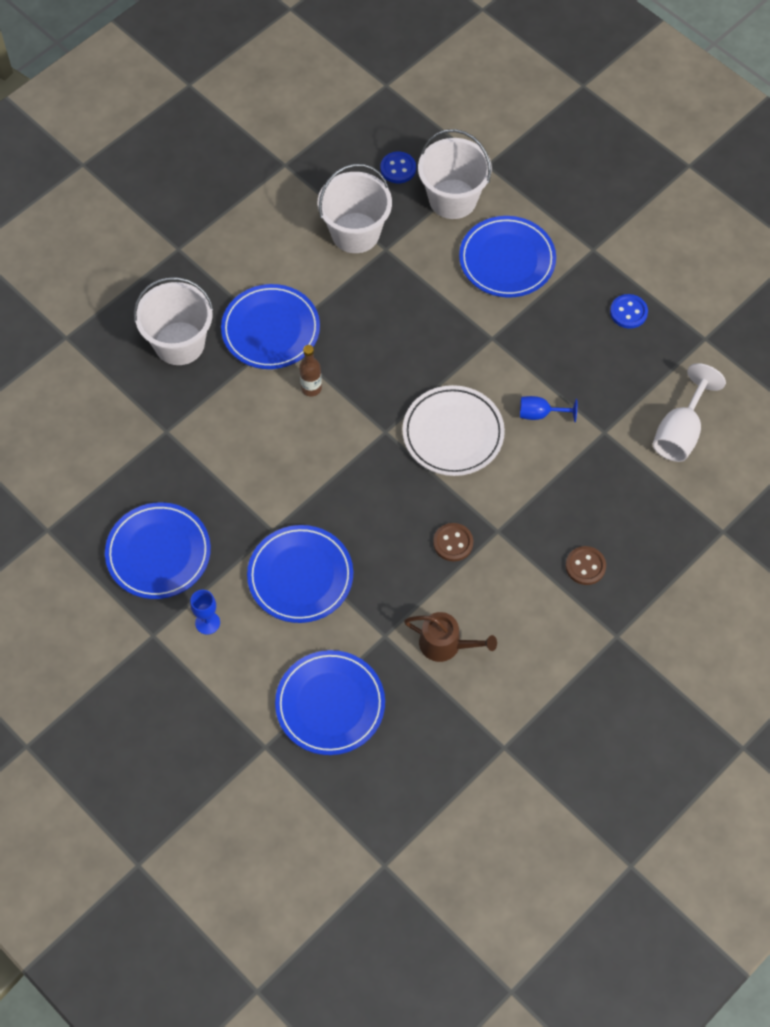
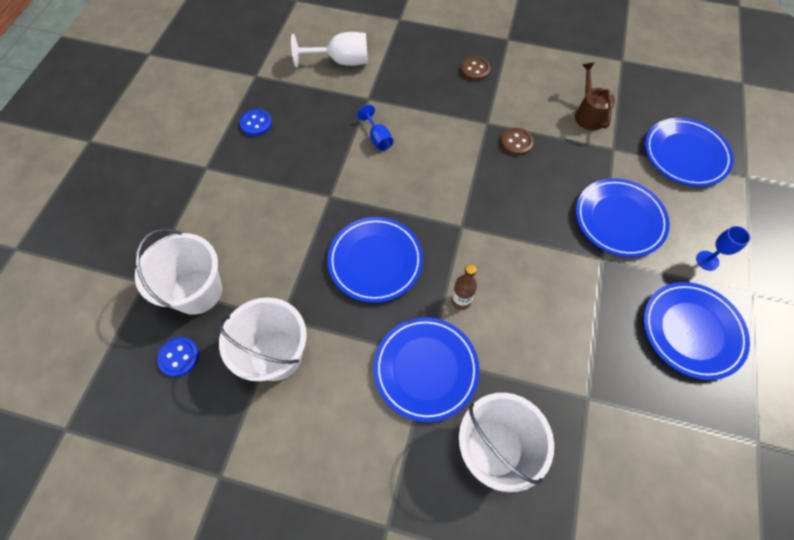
camera: 120 degrees left, 0 degrees up
white plate [402,385,505,476] -> none
blue plate [459,216,556,298] -> blue plate moved to [327,217,423,303]

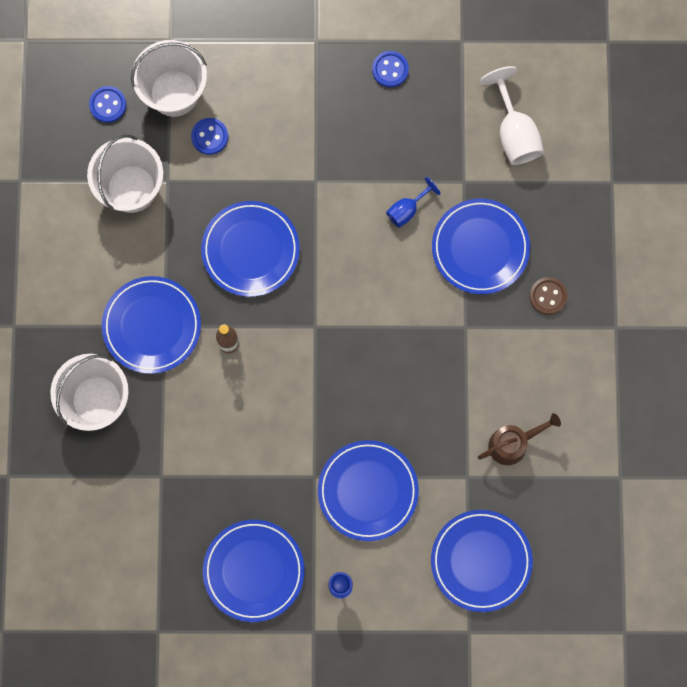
camera: 75 degrees right, 15 degrees up
brown button [501,128,534,156] -> none
none -> blue button [191,118,228,155]
none -> blue plate [432,199,530,294]

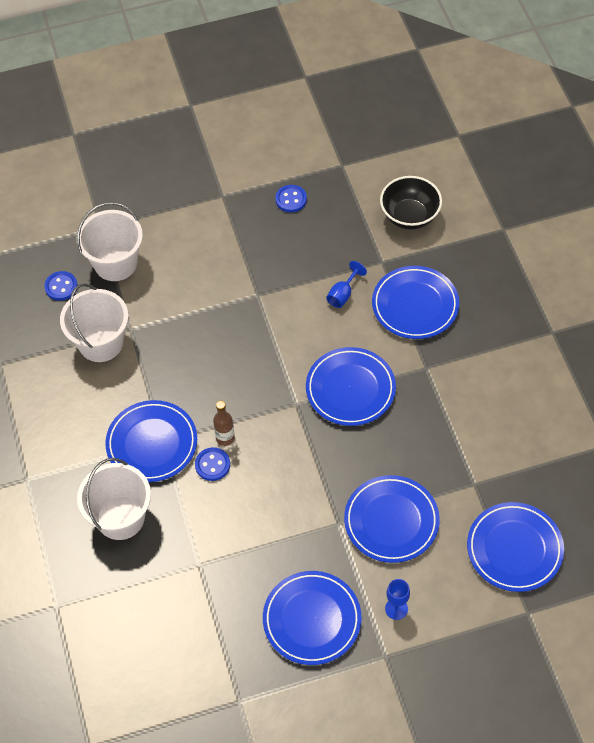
camera: 15 degrees left, 20 degrees down
blue button [191,118,228,155] -> blue button moved to [195,447,230,481]
blue plate [201,201,300,297] -> blue plate moved to [306,347,396,426]
brown watering can [478,413,561,465] -> none
white goblet [480,66,544,165] -> black bowl [380,176,442,230]
brown button [529,277,568,315] -> none

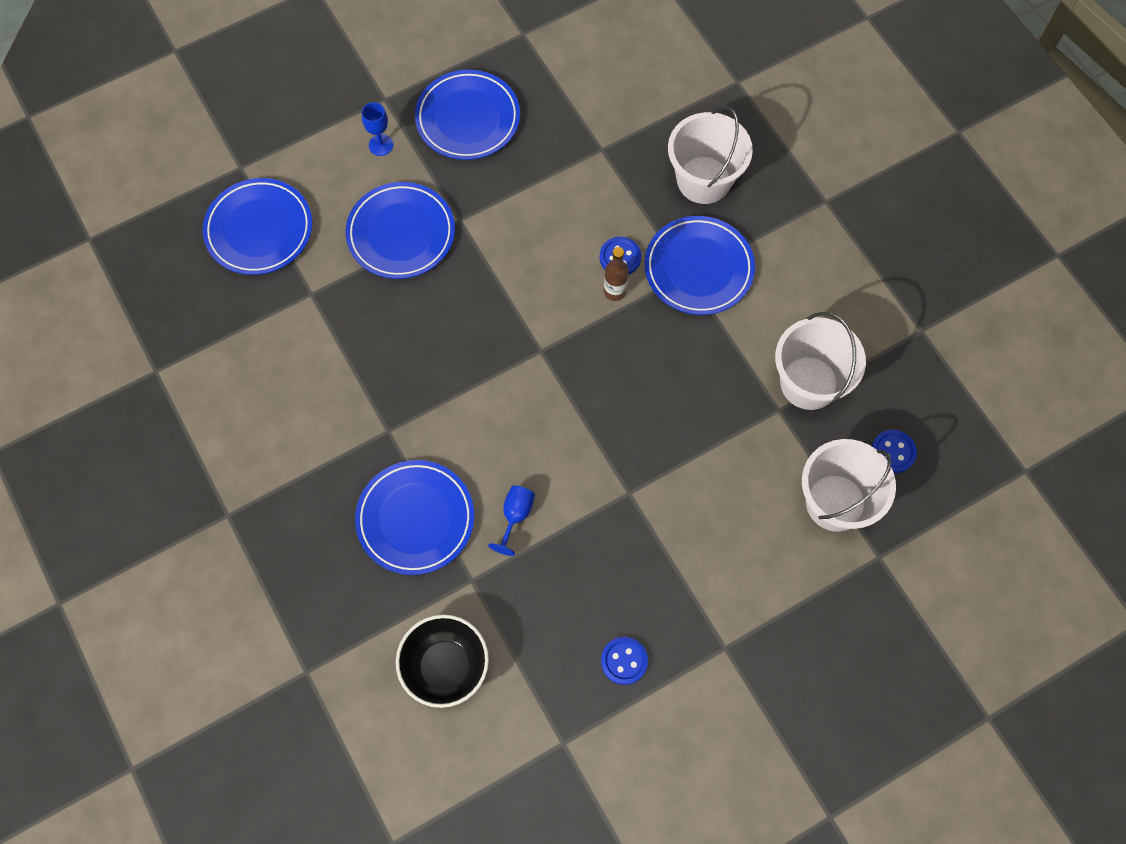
camera: 165 degrees right, 10 degrees up
blue plate [306,347,396,426] -> none

